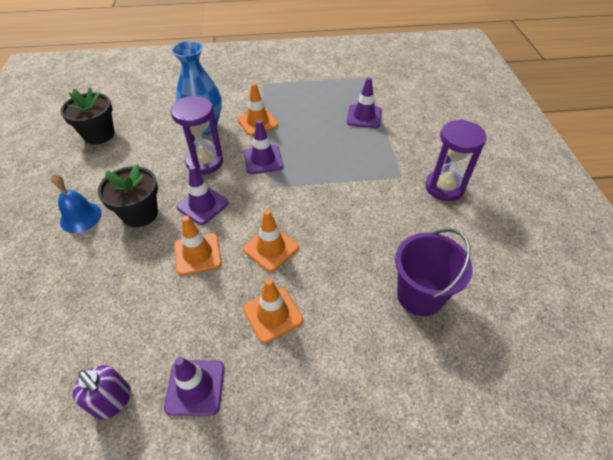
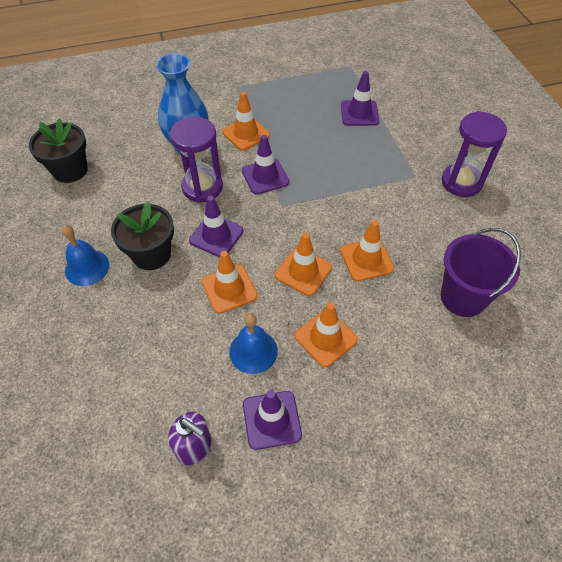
camera: 10 degrees left, 5 degrees up
none -> blue bell [229,313,278,374]
none -> orange traffic cone [340,220,394,281]

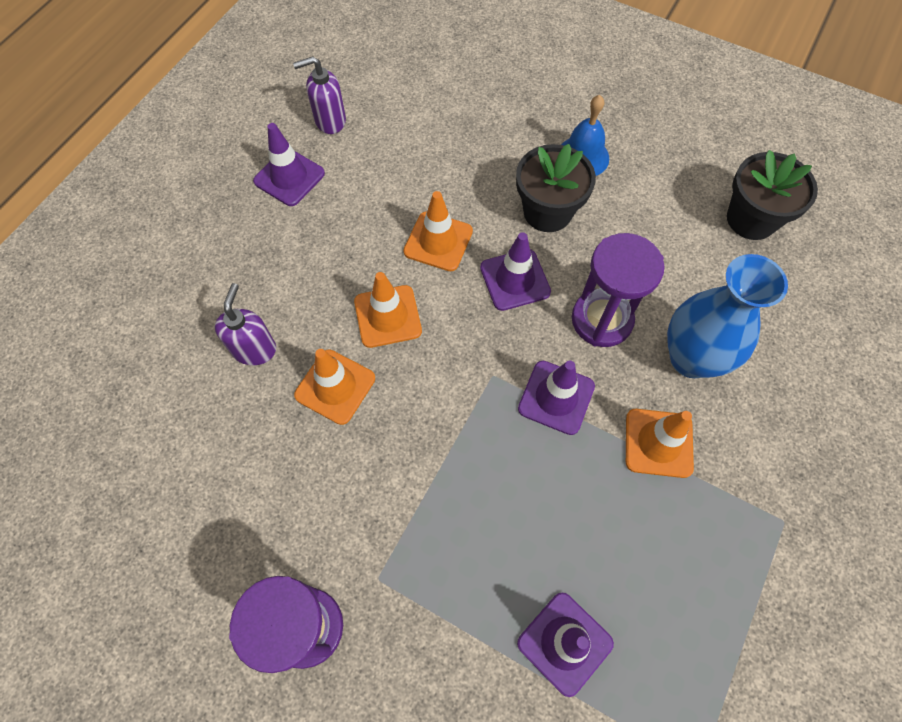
camera: 135 degrees right, 10 degrees up
blue bell [229,313,278,374] -> none
orange traffic cone [295,302,358,367] -> none
purple bucket [441,228,521,317] -> none
none -> purple soap dispenser [215,283,276,365]

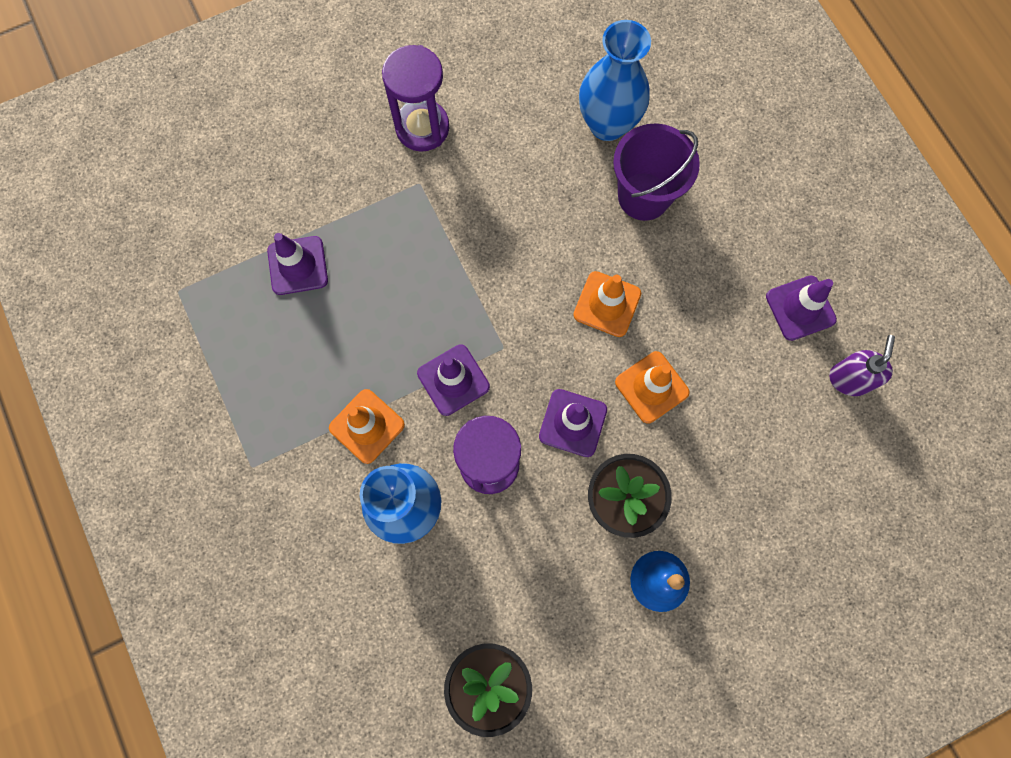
camera: 125 degrees right, 10 degrees up
purple soap dispenser [215,283,276,365] -> purple bucket [613,124,700,221]
orange traffic cone [294,349,375,425] -> none
none -> blue vase [579,20,651,141]

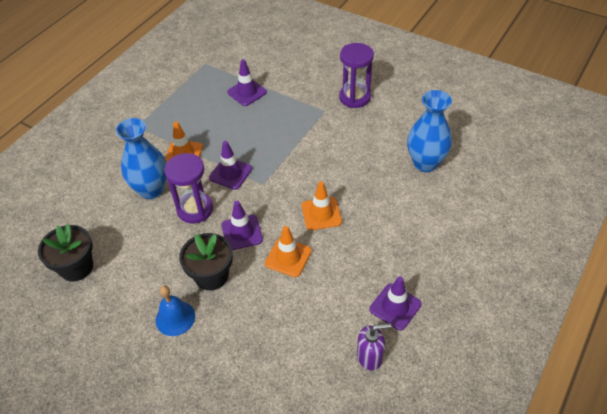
camera: 60 degrees right, 25 degrees down
purple bucket [613,124,700,221] -> none

